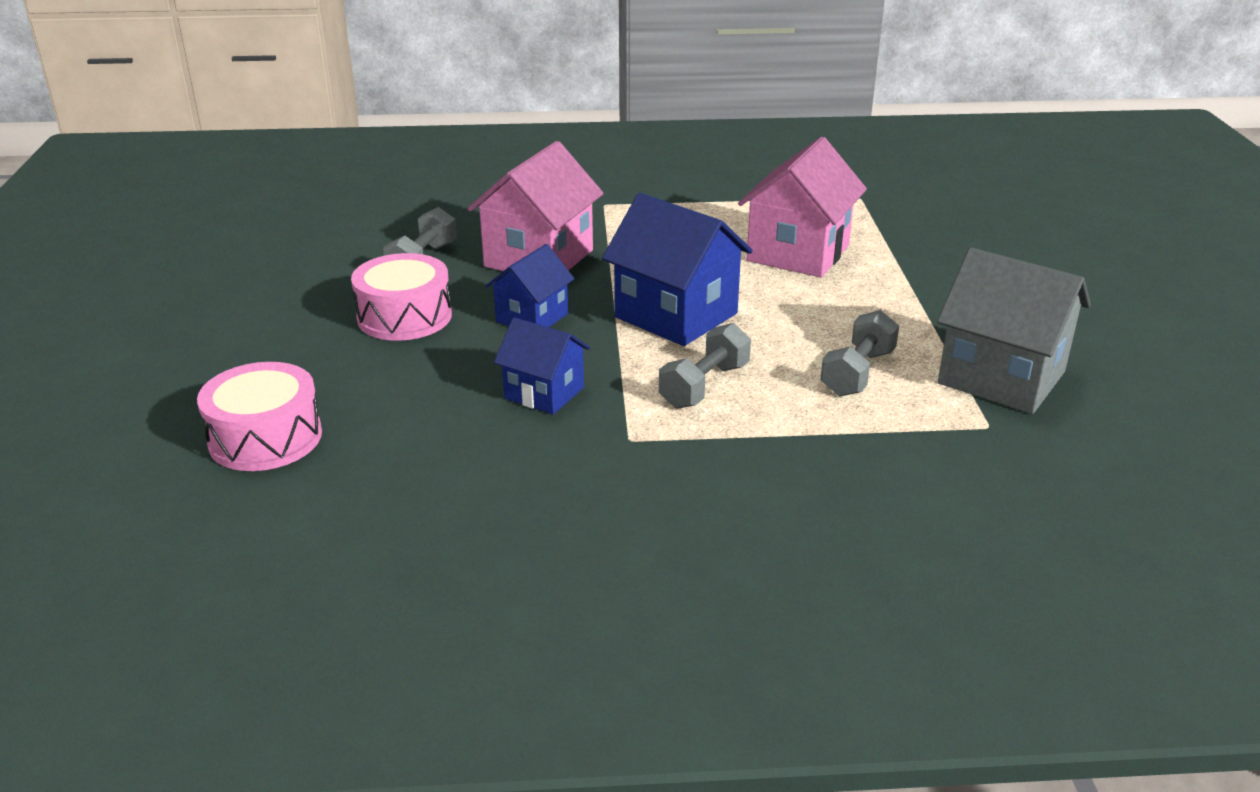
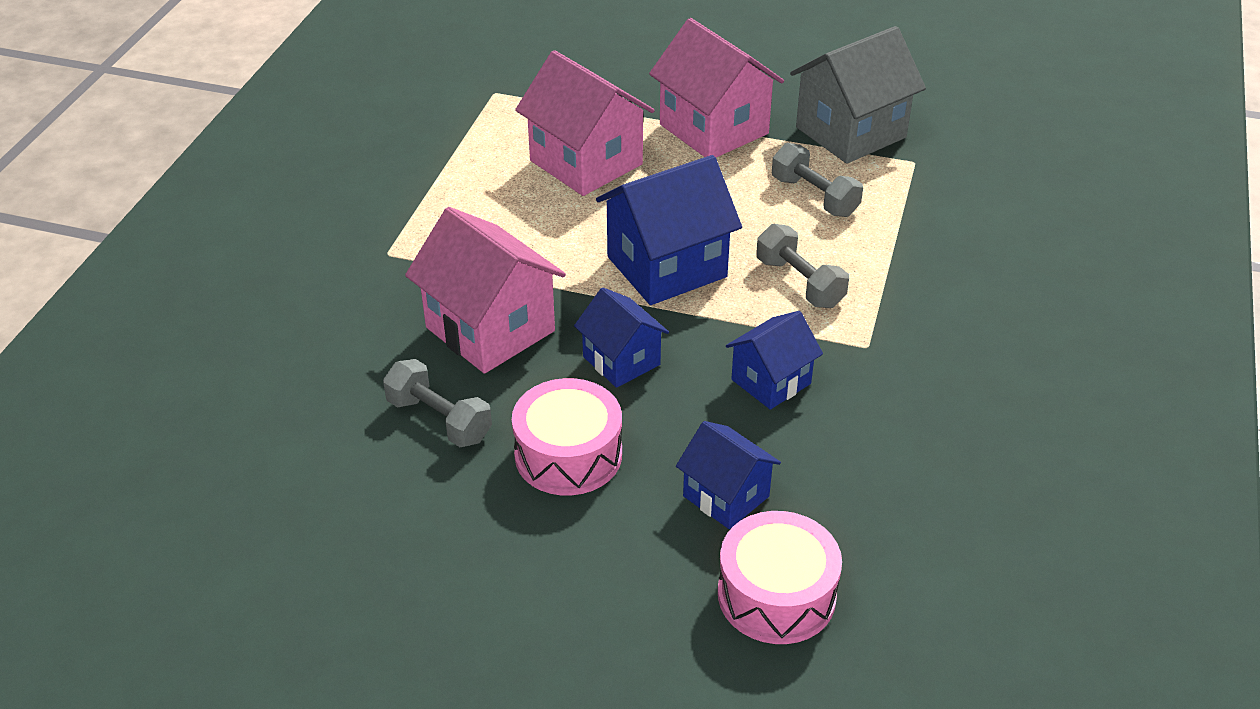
camera: 70 degrees left, 10 degrees up
none -> pink house [649,18,784,157]
none -> blue house [676,421,781,529]

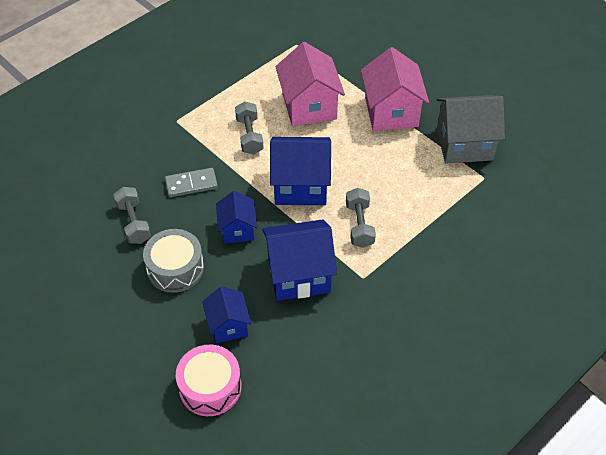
camera: 30 degrees right, 10 degrees up
pink house [405,207,566,374] -> grey domino [165,168,218,197]
pink drum [512,378,622,495] -> grey drum [143,229,204,293]
blue house [726,311,823,410] -> blue house [262,219,337,301], size x1.69
grey dumbbell [772,143,863,217] -> grey dumbbell moved to [235,101,264,155]

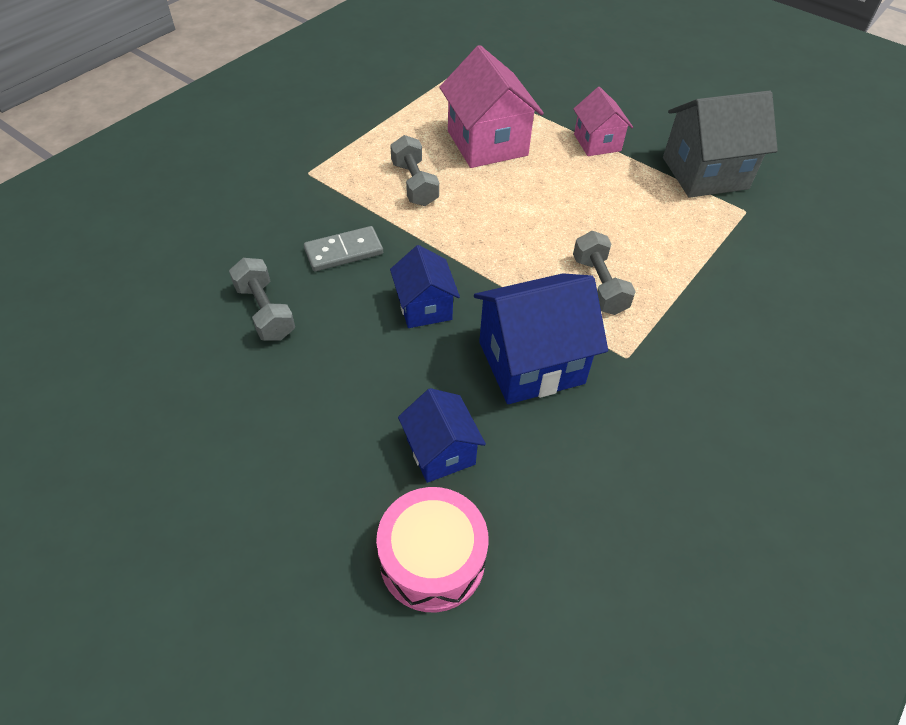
camera: 10 degrees left, 0 degrees up
grey drum [143,229,204,293] -> none
blue house [270,137,331,205] -> none
pink house [361,47,429,131] -> pink house [573,87,633,156], size x0.59

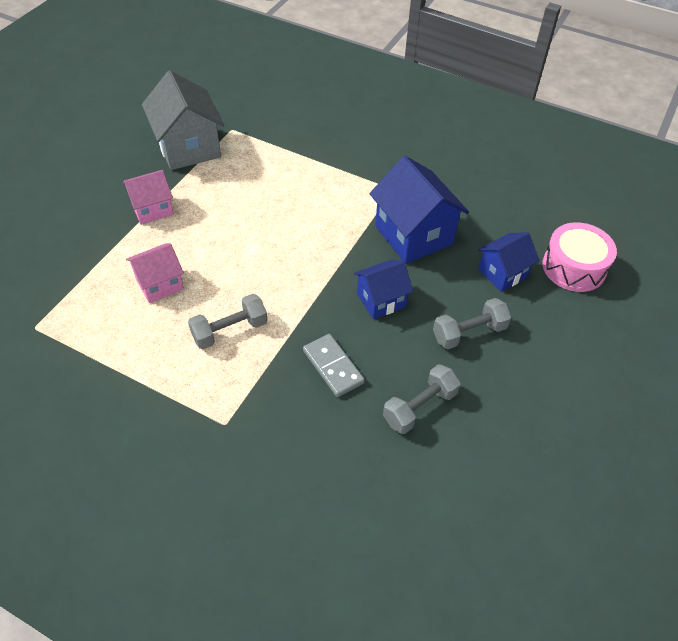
camera: 100 degrees left, 0 degrees up
pink house [440,45,544,168] -> pink house [126,243,184,303], size x0.59
grey dumbbell [573,231,636,315] -> grey dumbbell moved to [433,298,511,349]

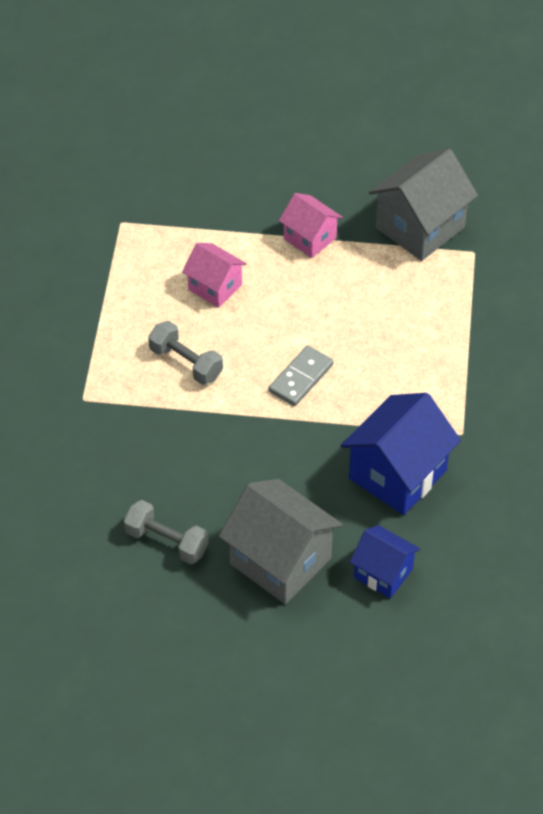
camera: 70 degrees right, 0 degrees up
grey domino [303,334,365,397] -> grey domino moved to [269,345,334,406]
blue house [354,260,413,319] -> none
grey dumbbell [433,298,511,349] -> grey house [219,479,343,604]
pink drum [542,222,617,292] -> none

